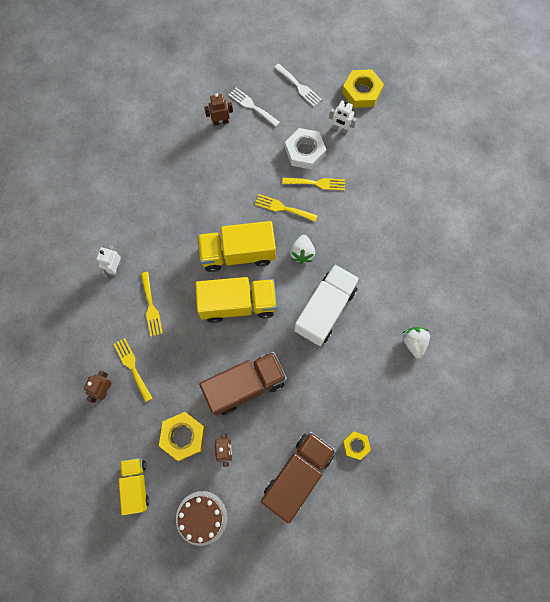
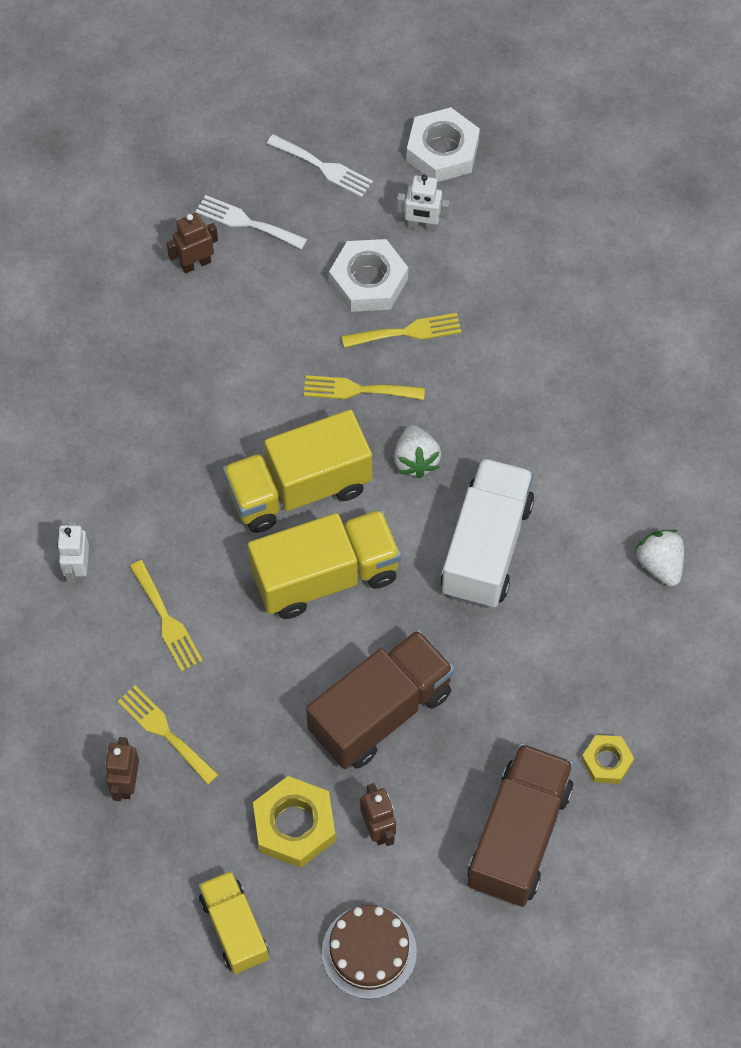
camera: 15 degrees left, 10 degrees down
yellow nut [342,69,384,108] -> white nut [406,107,480,182]

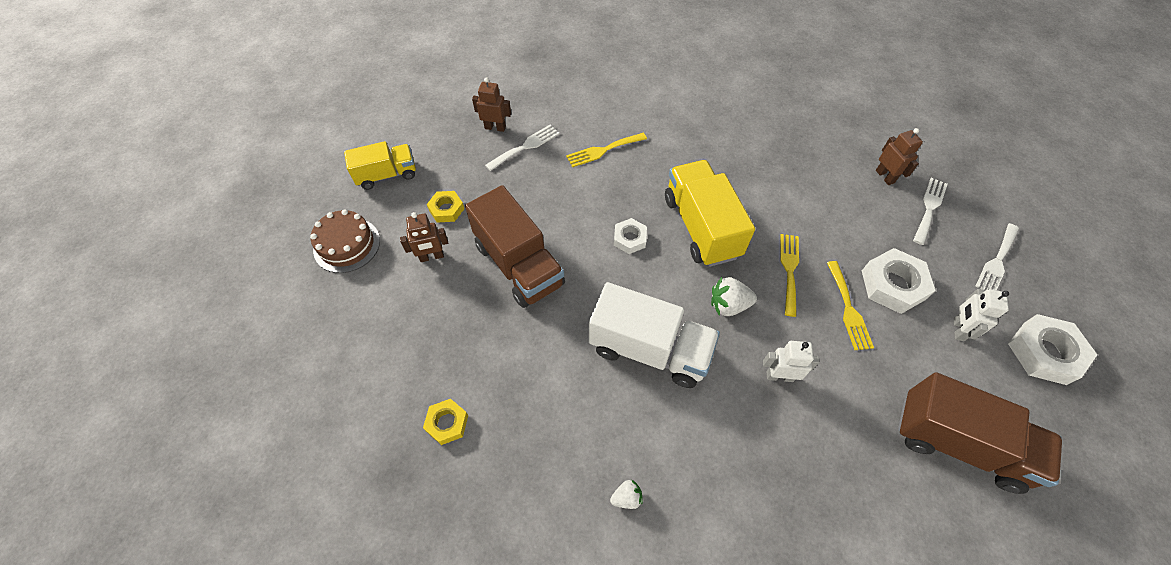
camera: 95 degrees right, 5 degrees down
white robot [57,522,89,584] -> white robot moved to [763,341,819,382]
yellow fork [117,685,219,785] -> white fork [485,125,560,171]
yellow truck [248,509,401,619] -> white nut [614,218,647,254]
yellow nut [253,776,336,868] -> yellow nut [427,191,464,223], size x0.59
brown truck [468,743,574,907] -> brown truck moved to [898,372,1062,494]
white strawberry [635,530,684,586] -> white strawberry [610,480,643,509], size x0.60

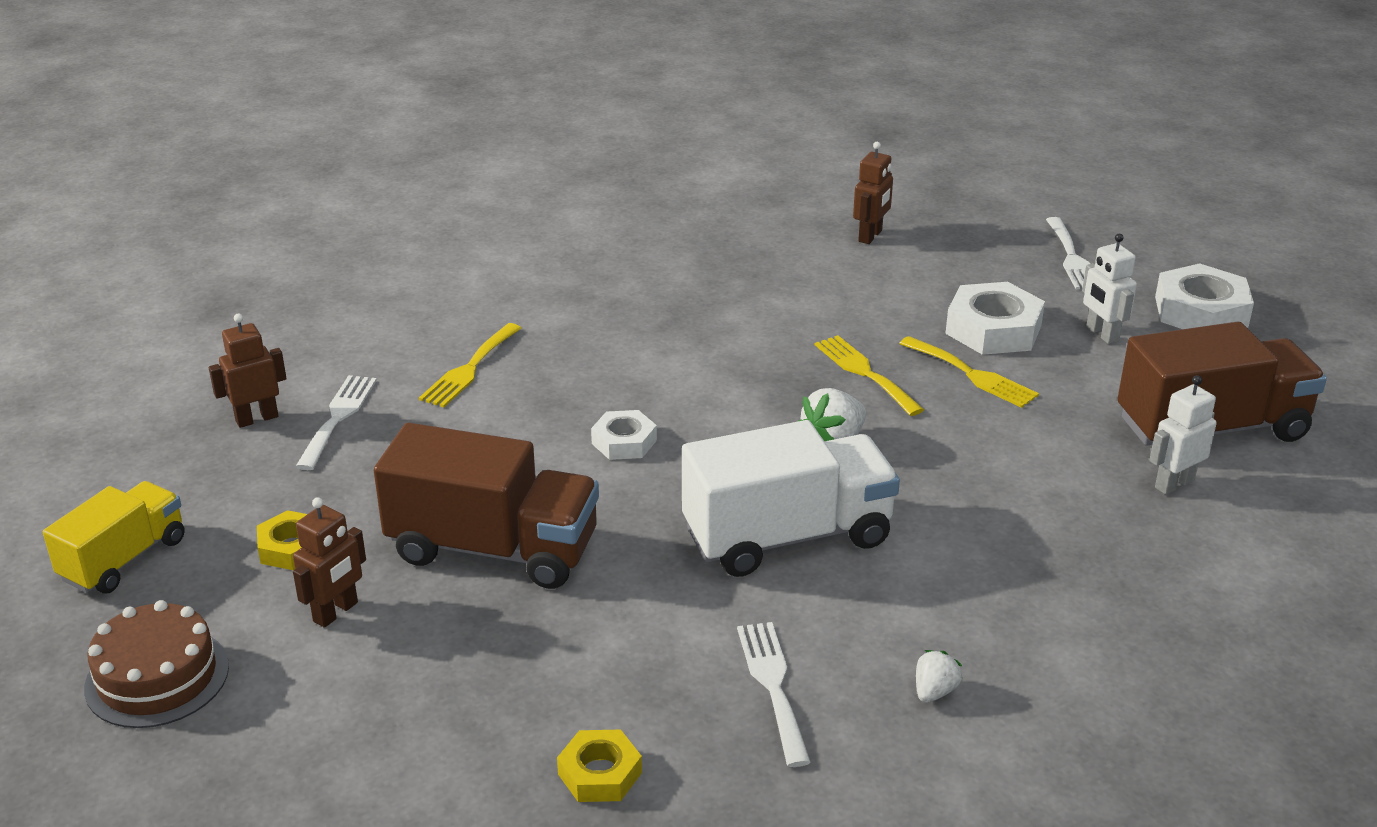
camera: 40 degrees left, 25 degrees down
yellow truck [665,160,755,267] -> none
white robot [763,341,819,382] -> white robot moved to [1149,375,1217,495]
brown robot [876,128,923,185] -> brown robot turned 90 degrees clockwise [853,142,893,244]
white fork [913,178,948,245] -> white fork moved to [737,622,811,767]

